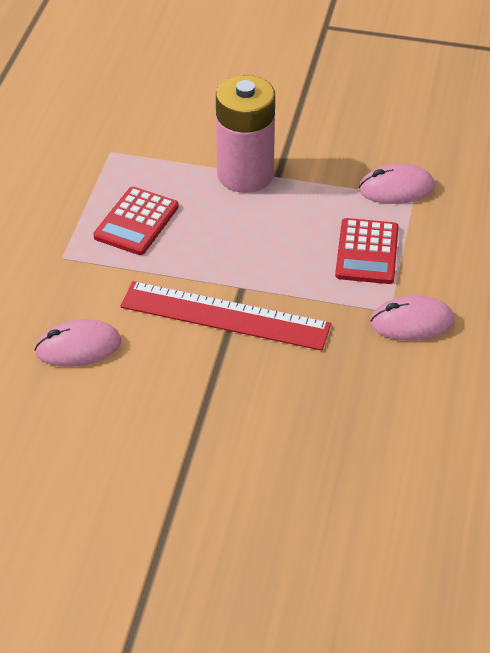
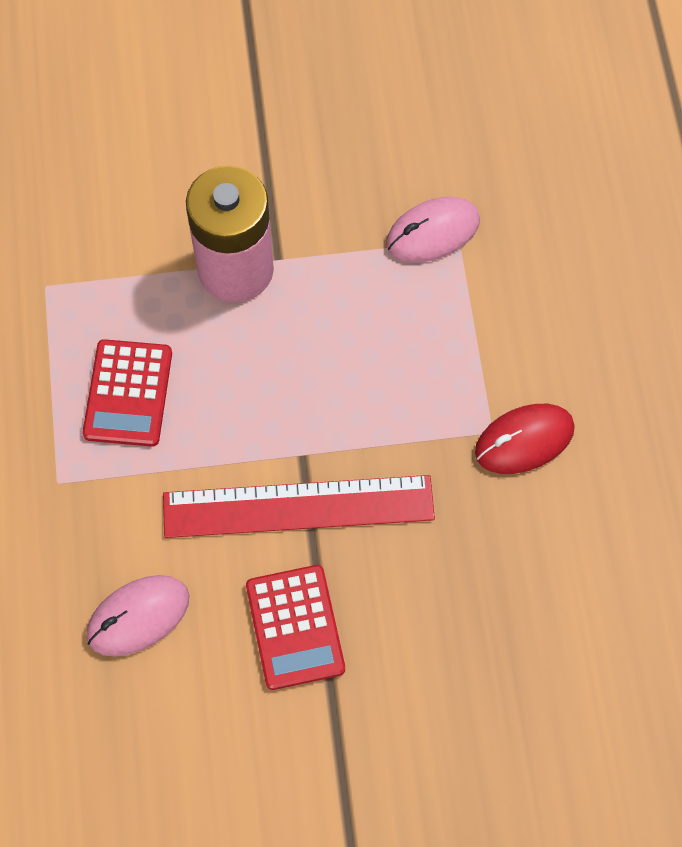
camera: 20 degrees left, 20 degrees up
red calculator [335,218,399,284] -> red calculator moved to [246,565,345,690]
pink mouse [370,295,455,341] -> red mouse [475,404,575,474]

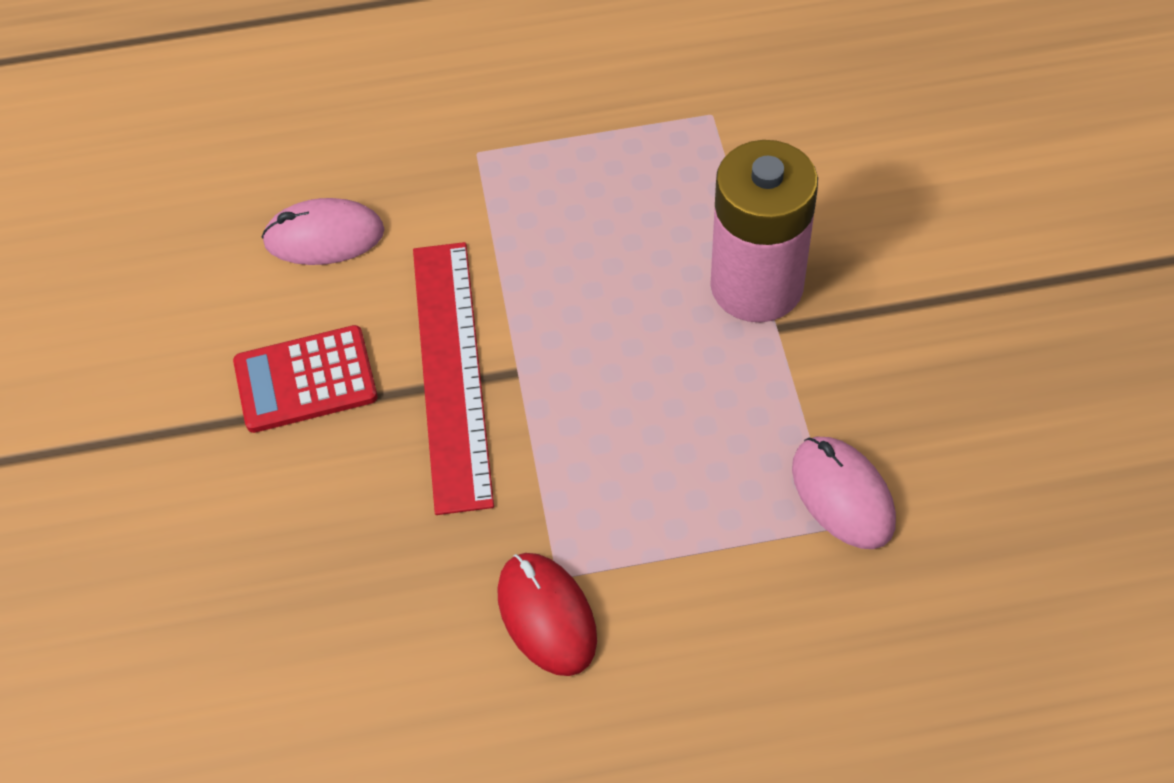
camera: 90 degrees right, 10 degrees down
red calculator [83,339,172,447] -> none
pink mouse [86,575,189,657] -> pink mouse turned 60 degrees counterclockwise [262,198,384,265]

